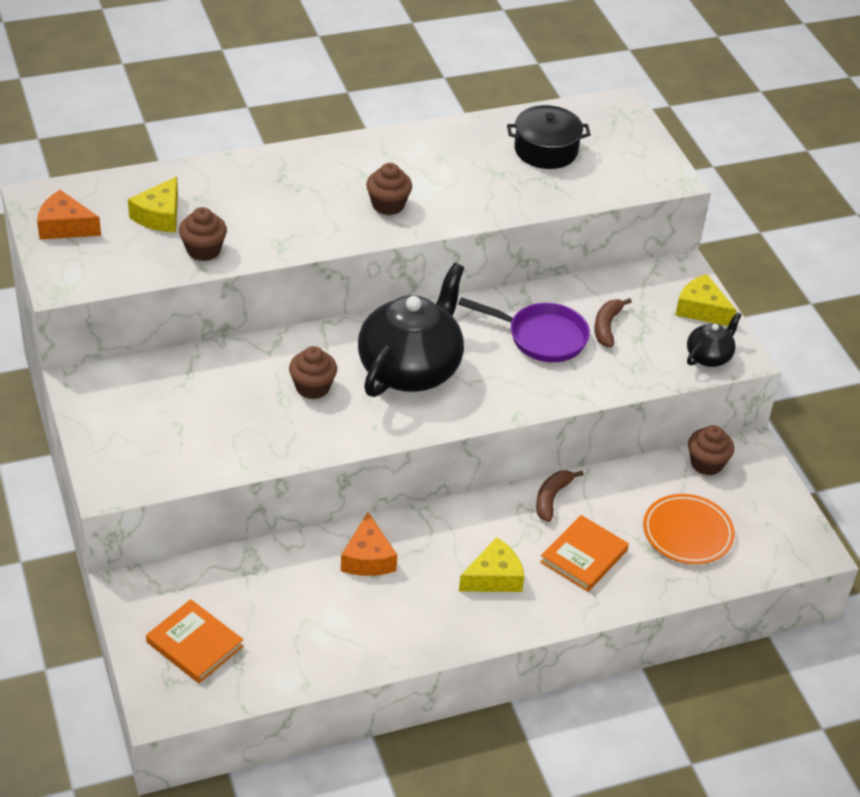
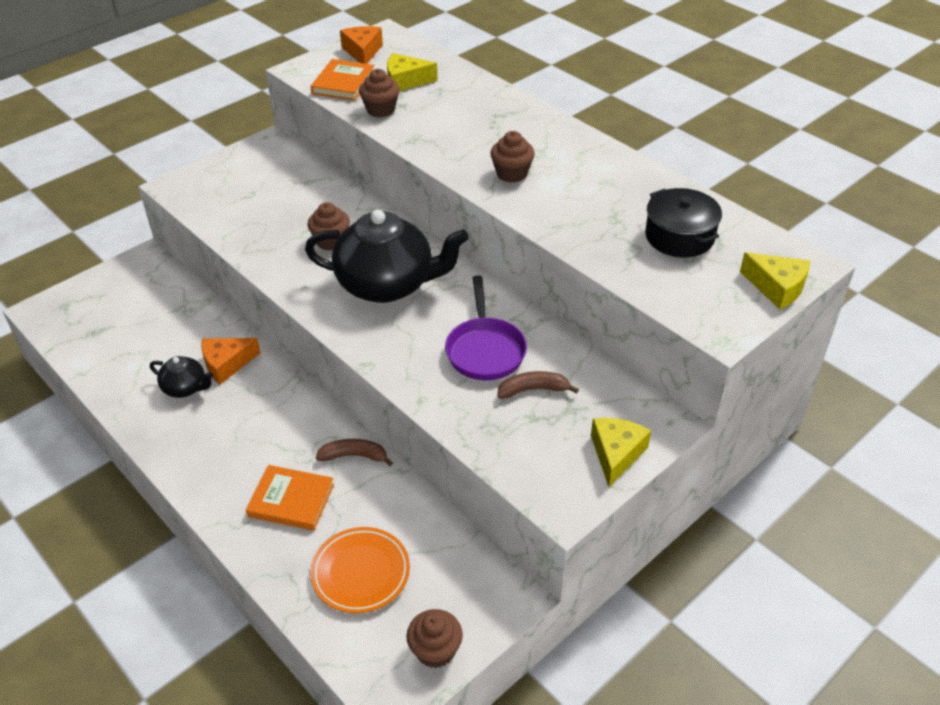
camera: 70 degrees right, 0 degrees up
orange book [146,599,243,683] -> orange book moved to [310,59,374,101]
yellow cheese [459,537,525,592] -> yellow cheese moved to [740,252,810,309]
black teapot [687,312,742,367] -> black teapot moved to [150,356,213,398]
brown cupcake [688,425,734,476] -> brown cupcake moved to [406,609,463,668]

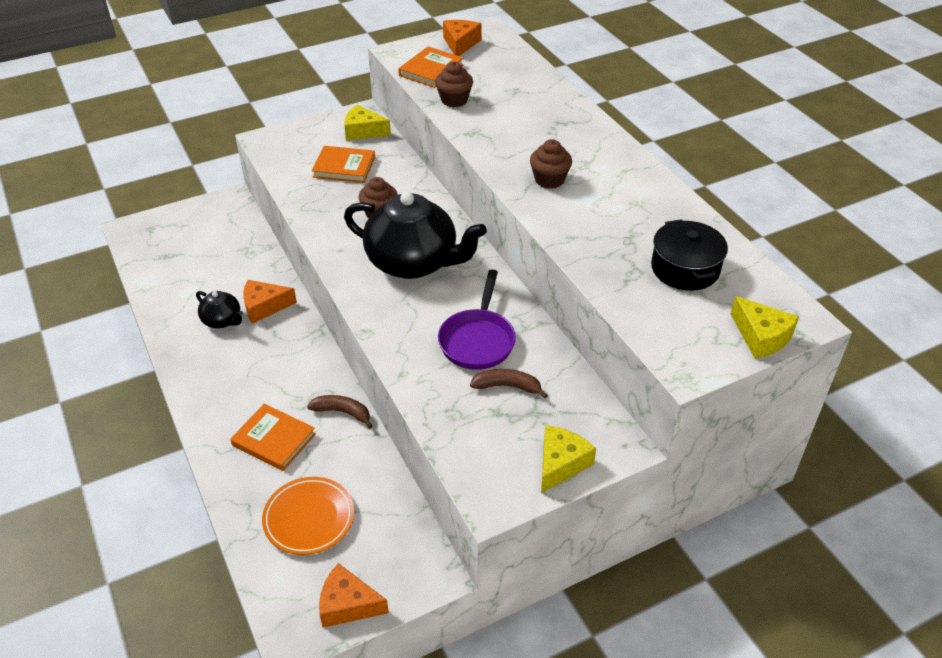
camera: 15 degrees right, 0 degrees up
yellow cheese [387,53,438,91] -> yellow cheese moved to [344,105,391,141]
brown cupcake [406,609,463,668] -> orange cheese [319,563,389,628]
none -> orange book [312,146,375,183]

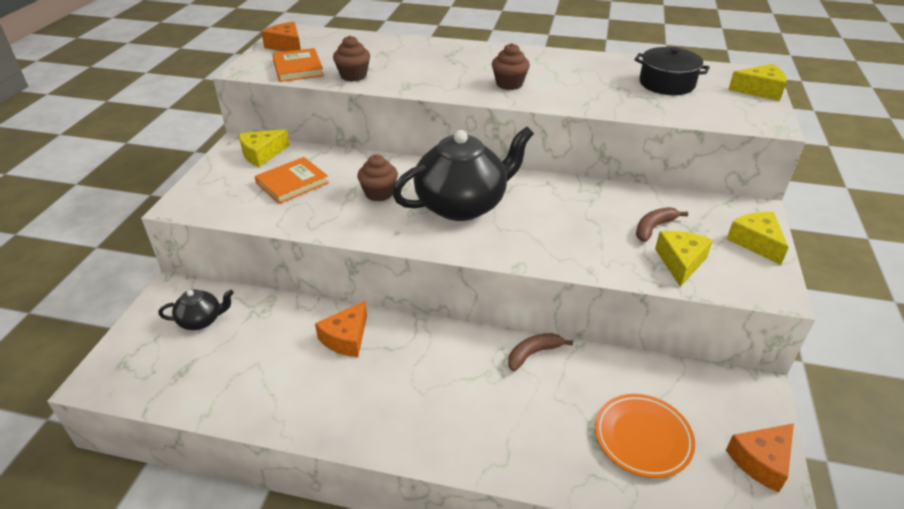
camera: 50 degrees left, 5 degrees down
black teapot [196,291,243,328] -> black teapot moved to [158,289,234,330]
orange book [230,404,316,471] -> none
purple pan [438,269,516,370] -> none
none -> yellow cheese [655,231,713,287]

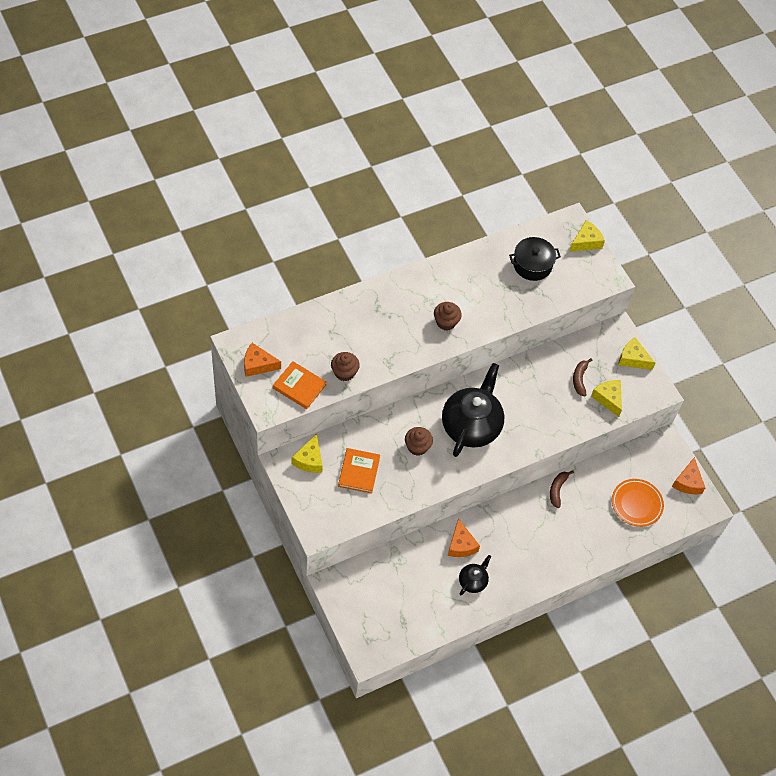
camera: 45 degrees left, 20 degrees up
black teapot [158,289,234,330] -> black teapot moved to [459,555,491,595]

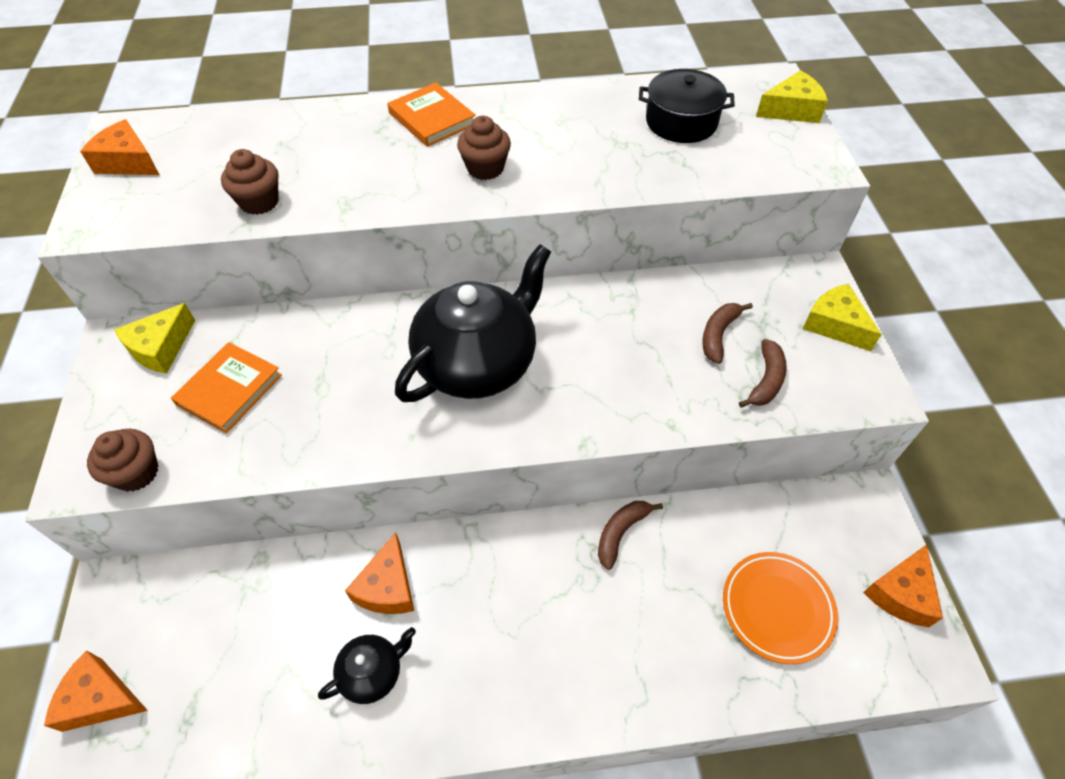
camera: 25 degrees right, 5 degrees down
orange book [273,361,326,409] -> orange book moved to [387,83,476,147]
brown cupcake [405,427,433,456] -> brown cupcake moved to [87,429,158,492]
yellow cheese [591,380,622,417] -> brown banana [739,339,787,408]
none -> orange cheese [44,650,148,732]

